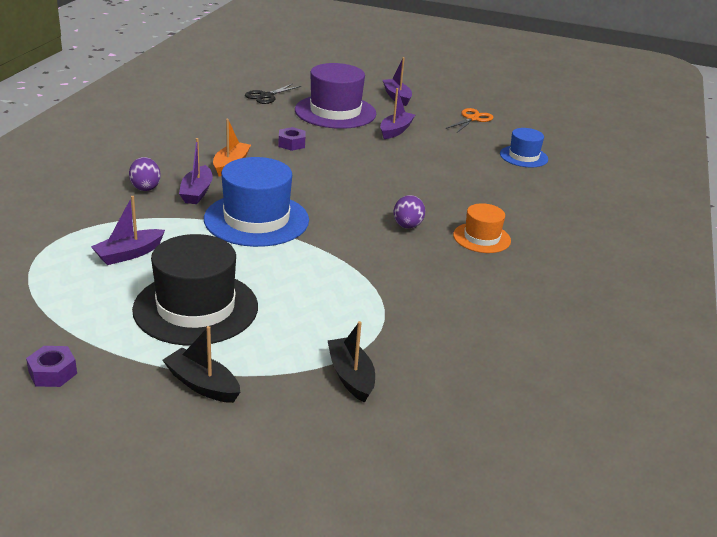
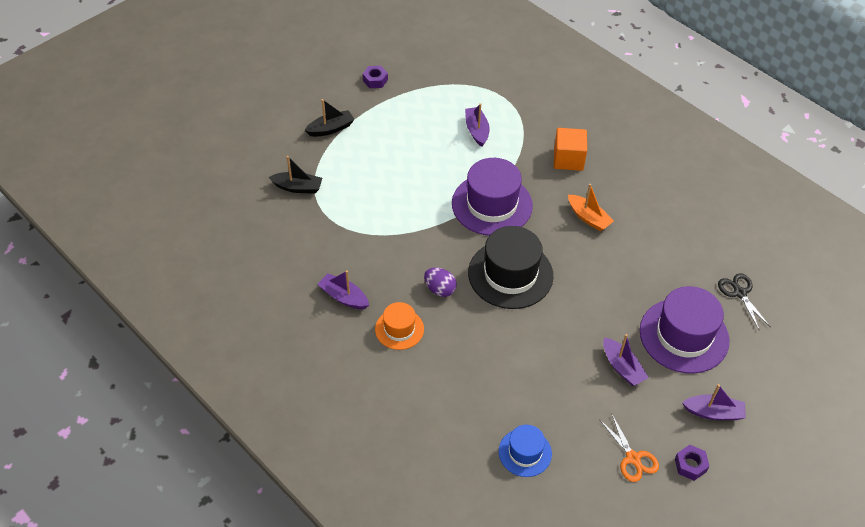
camera: 120 degrees right, 20 degrees up
purple egg [129,157,161,191] -> orange cube [554,128,587,171]
black hat [132,234,258,346] -> black hat moved to [468,226,554,309]
purple boat [179,138,213,204] -> purple boat moved to [317,270,369,309]
blue hat [204,157,309,247] -> purple hat [452,158,533,236]
purple nut [278,127,306,151] -> purple nut moved to [675,445,710,481]

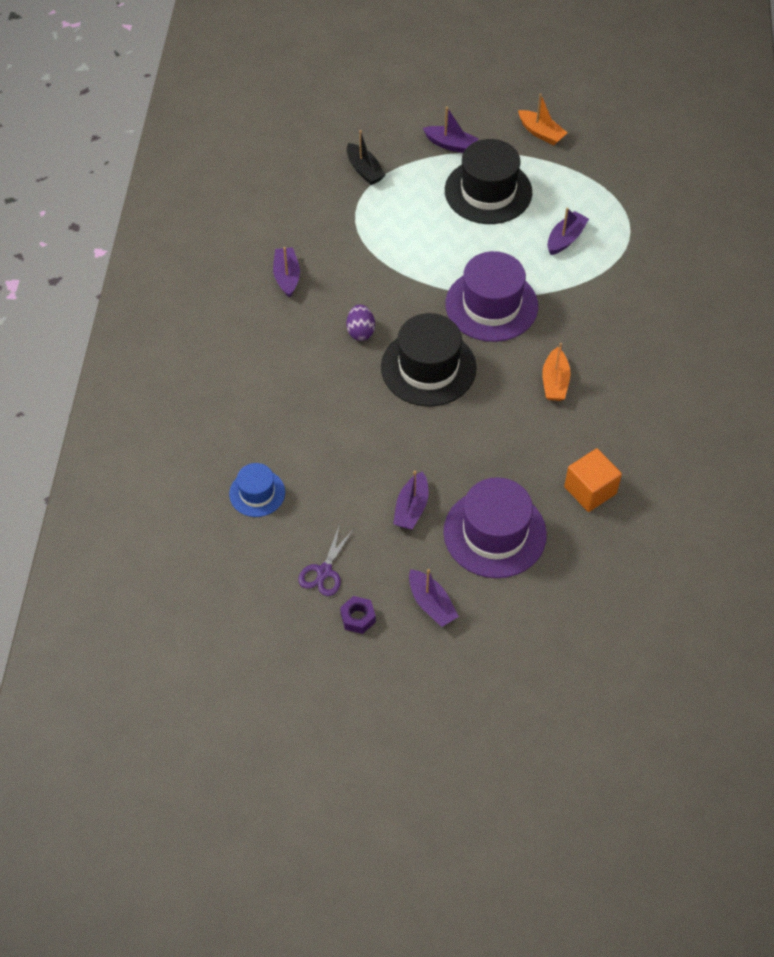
camera: 50 degrees right, 5 degrees up
black boat [304,99,355,137] -> purple boat [423,107,479,153]
purple nut [363,66,388,88] -> orange boat [518,93,568,145]
orange hat [375,302,424,350] -> none
orange cube [554,128,587,171] -> orange cube moved to [564,448,622,512]
orange scissors [599,413,659,482] -> purple scissors [298,524,354,596]
black scissors [718,273,771,329] -> none
none -> black hat [445,139,532,224]

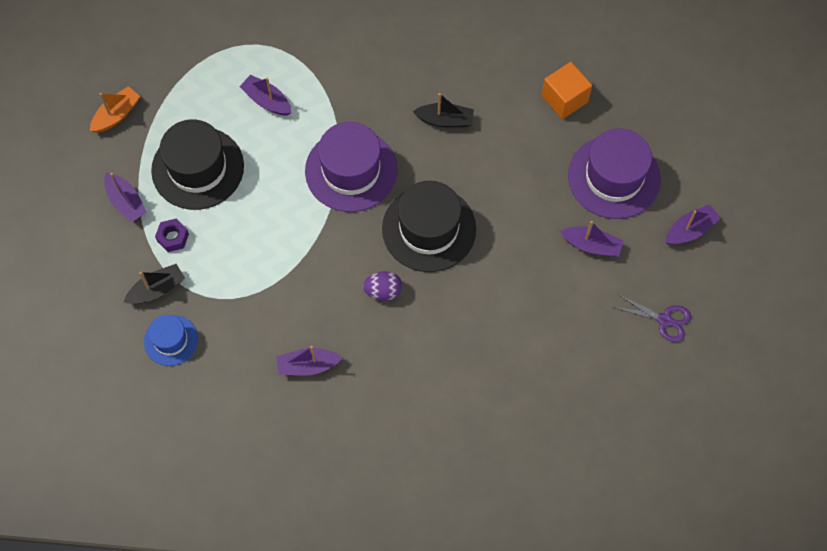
camera: 90 degrees left, 10 degrees up
blue hat [229,463,285,517] -> blue hat moved to [144,315,198,366]
purple nut [340,596,376,634] -> purple nut moved to [155,219,189,252]
purple boat [423,107,479,153] -> purple boat turned 120 degrees clockwise [104,173,147,222]
orange boat [542,343,571,401] -> black boat [413,93,474,128]

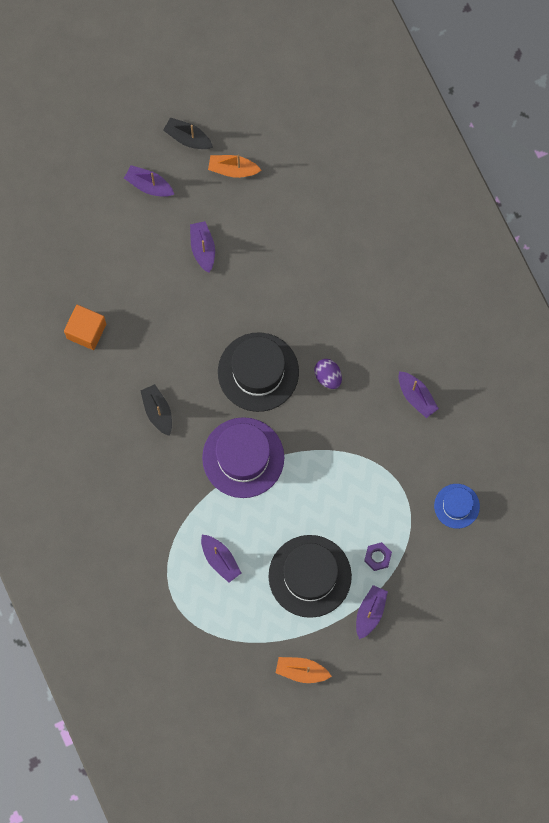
camera: 120 degrees left, 10 degrees up
black boat [124,264,185,304] -> black boat moved to [163,117,213,149]
purple boat [239,75,291,115] -> purple boat turned 45 degrees counterclockwise [201,535,241,583]
purple hat [568,128,661,219] -> none
purple scissors [613,294,691,342] -> orange boat [208,155,262,178]

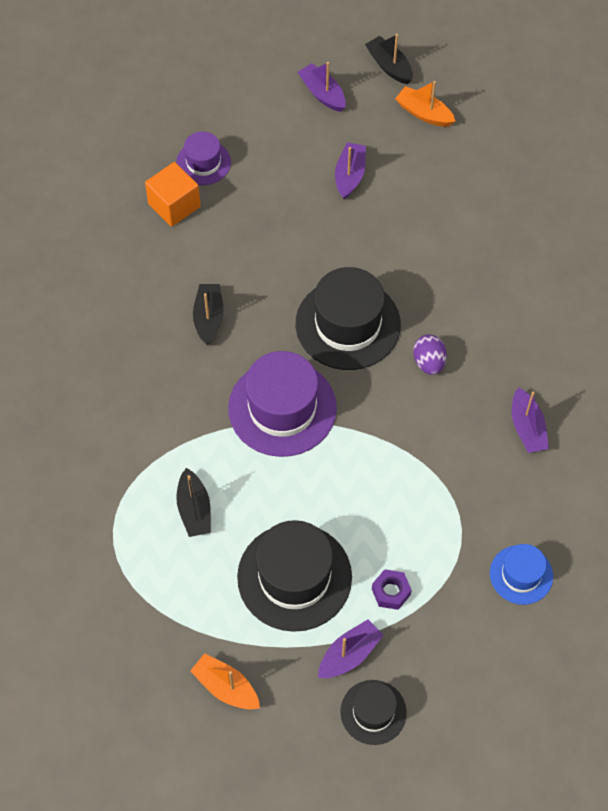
camera: 25 degrees right, 15 degrees down
purple boat [201,535,241,583] -> black boat [176,468,211,537]
none -> purple hat [176,132,231,185]
none -> black hat [340,680,407,745]

